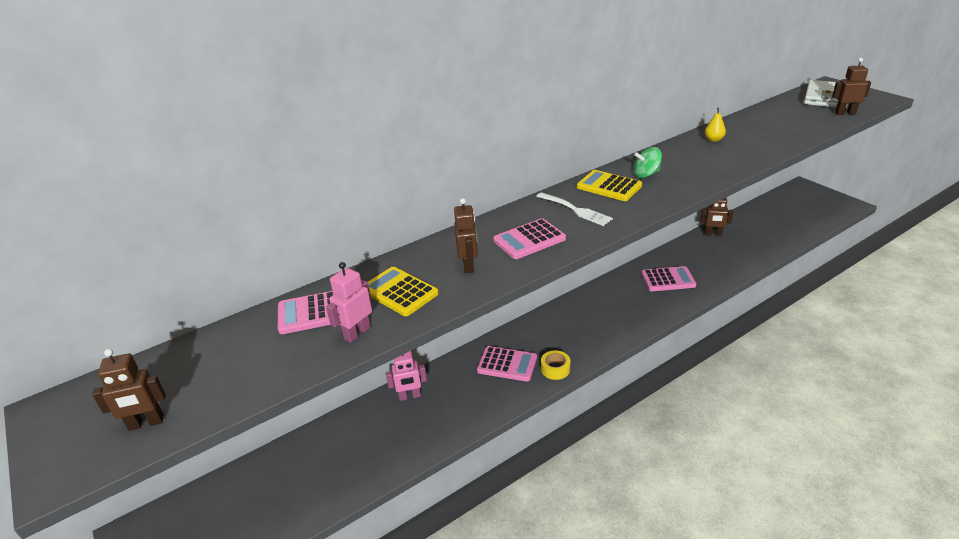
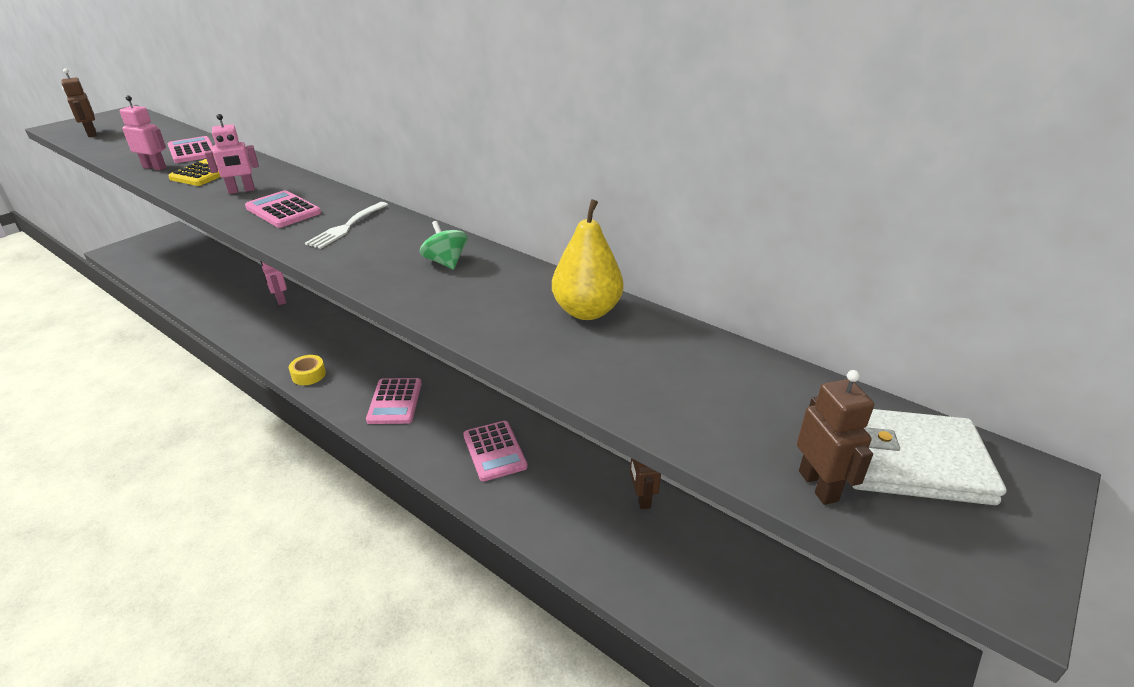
camera: 70 degrees right, 0 degrees up
brown robot [454,198,478,273] -> pink robot [205,114,259,194]
pink calculator [477,346,537,382] -> pink calculator moved to [366,378,422,424]
yellow calculator [577,170,642,201] -> none
yellow pear [705,108,726,142] -> yellow pear [552,199,623,320], size x1.97

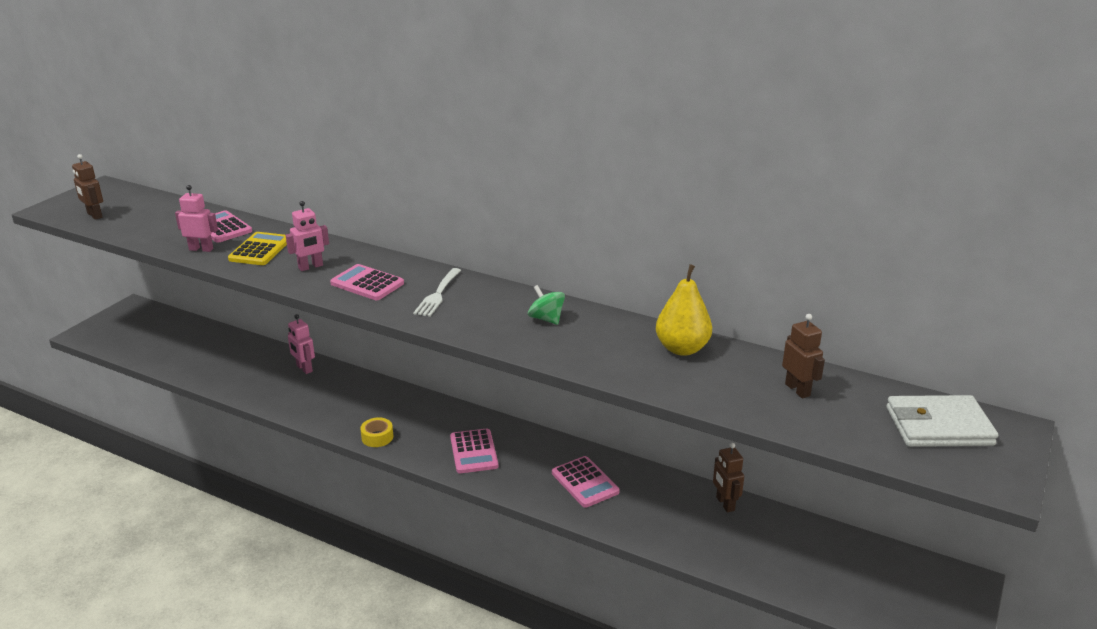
camera: 10 degrees left, 5 degrees down
brown robot [797,370,874,505] -> brown robot moved to [782,314,825,398]

